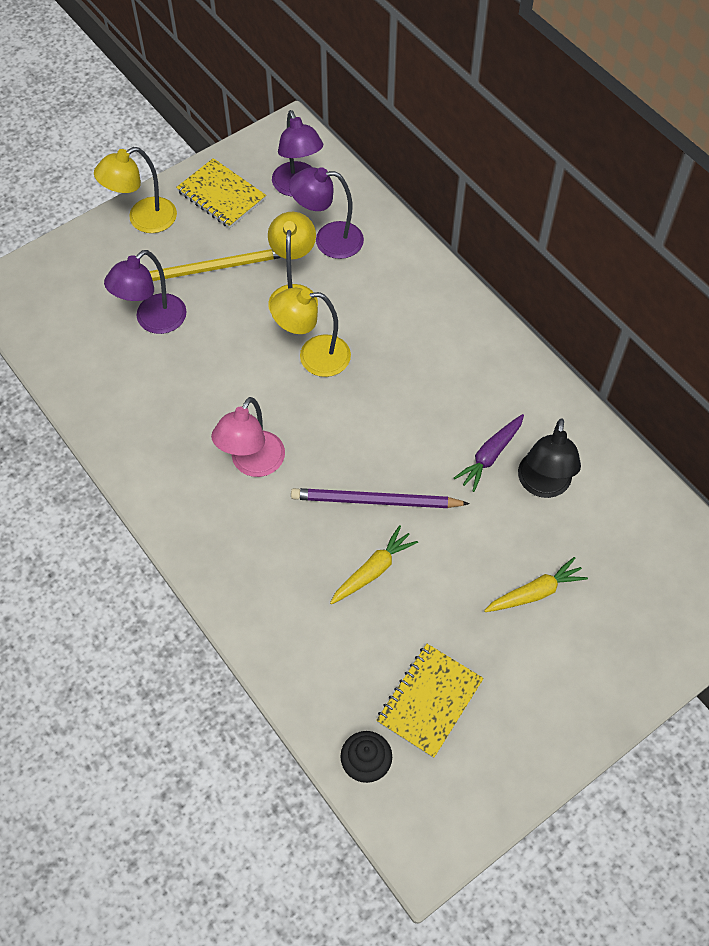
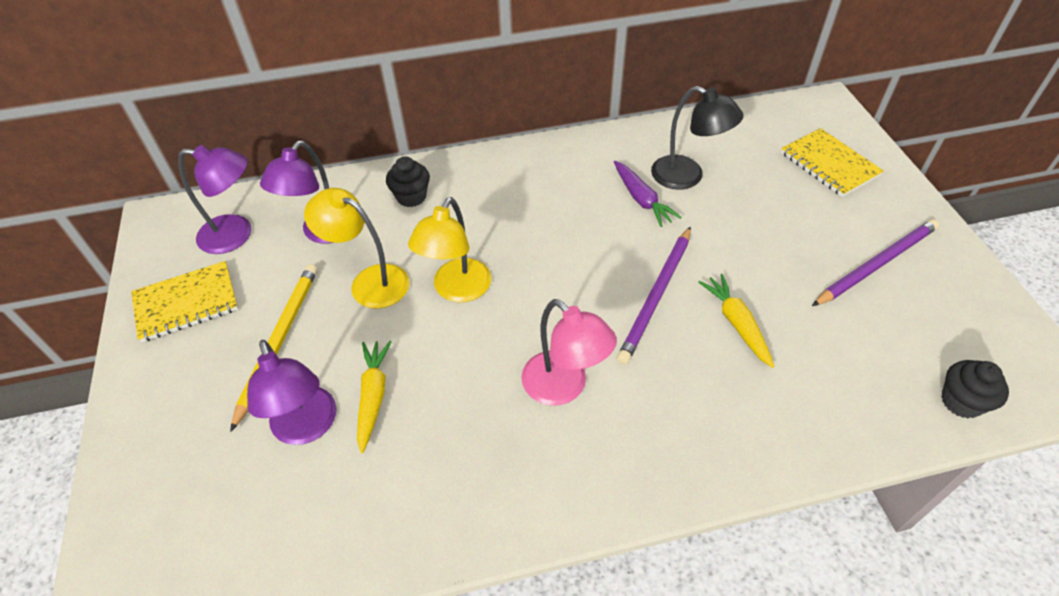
camera: 65 degrees left, 10 degrees down
yellow lamp [94,147,177,233] -> none
yellow notebook [376,644,484,758] -> yellow notebook moved to [781,128,884,197]
yellow carrot [484,557,588,612] -> yellow carrot moved to [357,341,391,453]
none -> black cupcake [386,157,430,207]
none -> purple pencil [812,219,939,306]

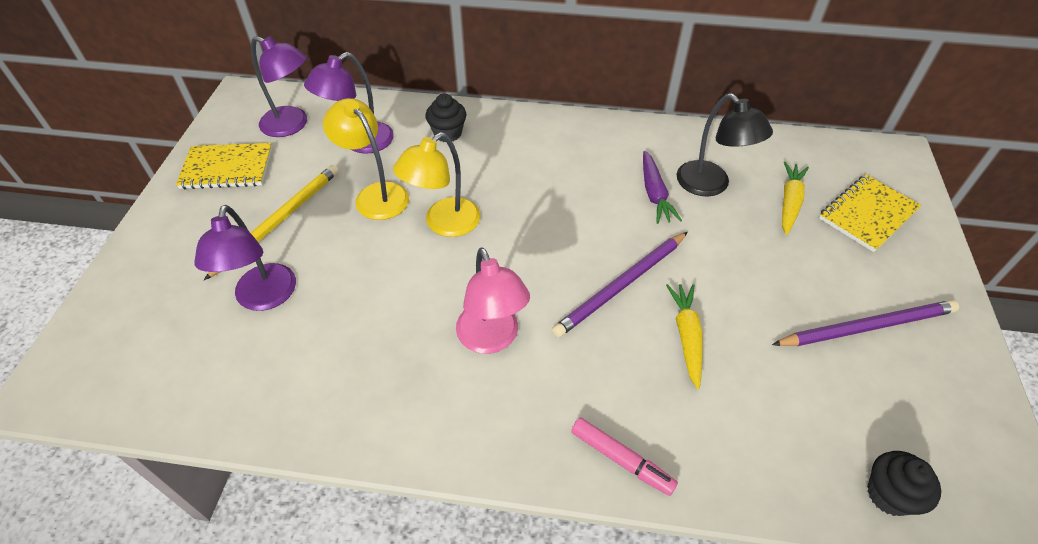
camera: 20 degrees right, 0 degrees up
yellow carrot [357,341,391,453] -> yellow carrot moved to [782,162,809,235]
yellow notebook [781,128,884,197] -> yellow notebook turned 60 degrees clockwise [819,174,921,252]
none -> pink marker [571,417,678,496]

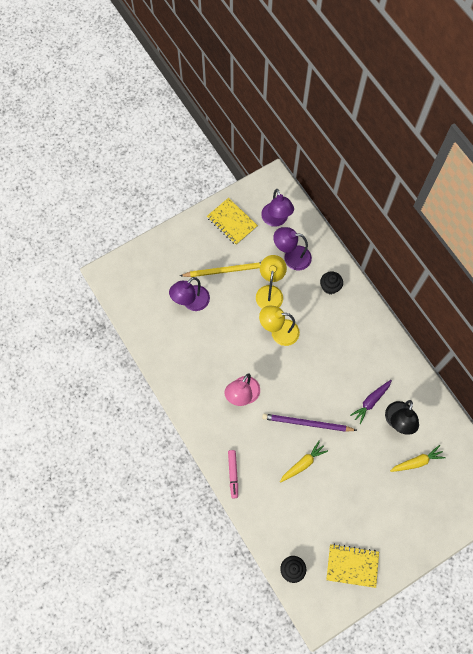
camera: 50 degrees right, 20 degrees up
purple pencil [772,300,959,346] -> none
yellow notebook [819,174,921,252] -> yellow notebook moved to [326,544,379,588]

